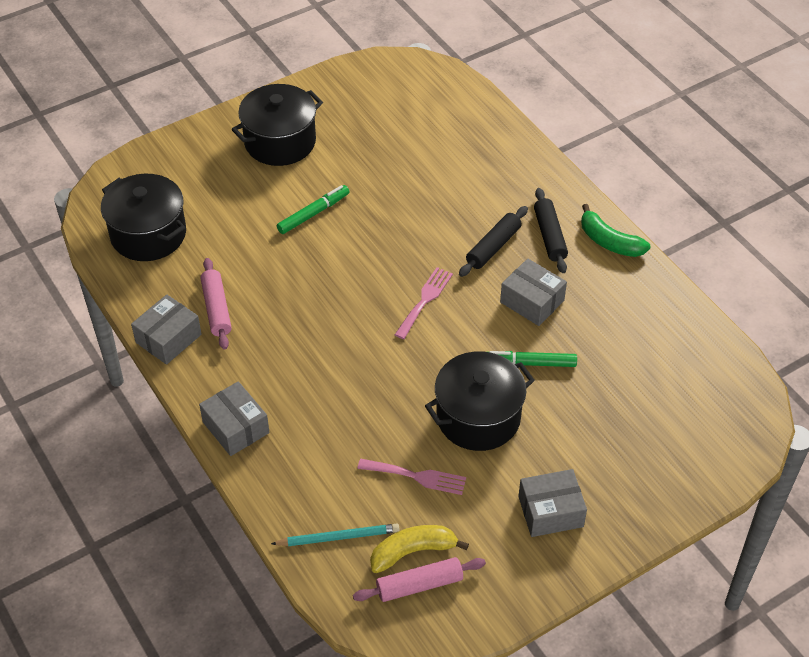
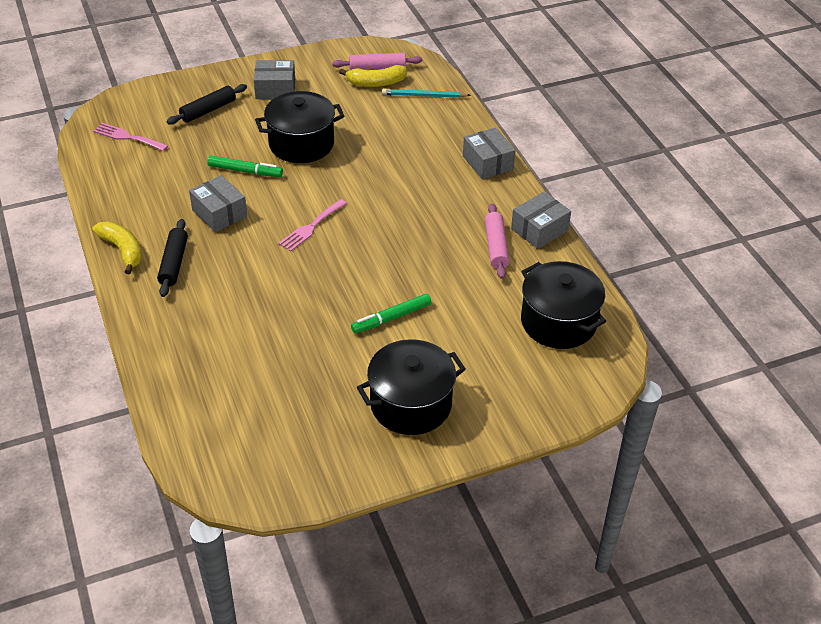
camera: 170 degrees left, 5 degrees down
pink fork [357,459,466,495] -> pink fork moved to [93,123,168,151]
black rolling pin [459,206,528,277] -> black rolling pin moved to [167,84,247,125]
green banana [581,204,650,257] -> yellow banana [92,221,142,274]

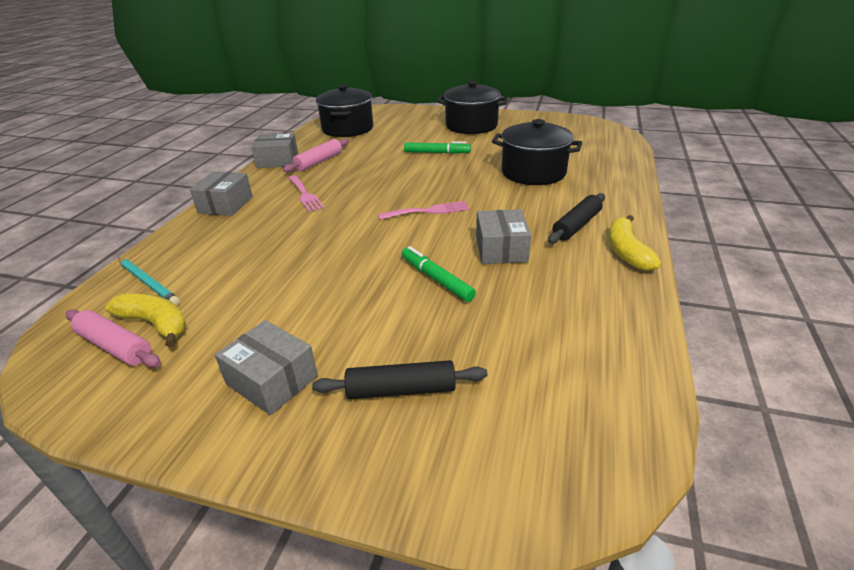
camera: 140 degrees left, 10 degrees down
pink fork [93,123,168,151] -> pink fork moved to [288,175,325,212]
black pot [255,91,344,163] -> black pot moved to [492,119,582,185]

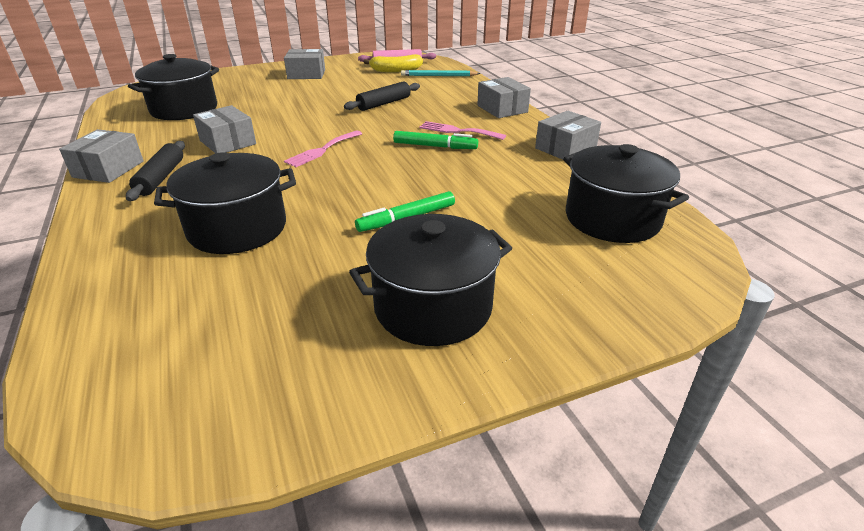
camera: 140 degrees right, 0 degrees up
pink rolling pin [283,139,349,172] -> none
black rolling pin [312,360,487,399] -> black rolling pin moved to [344,81,420,111]
green marker [402,246,476,302] -> green marker moved to [393,131,478,149]
yellow banana [609,215,661,271] -> grey box [59,129,144,183]
none -> black pot [128,54,219,120]

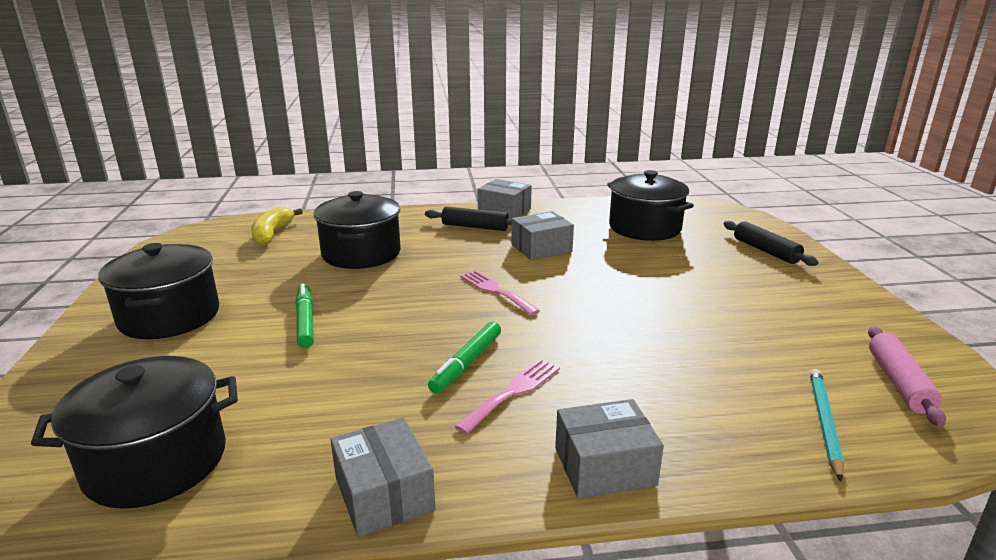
camera: 105 degrees right, 10 degrees down
grey box [284,49,325,79] -> none
black rolling pin [344,81,420,111] -> black rolling pin moved to [724,221,819,266]
yellow banana [364,54,423,73] -> yellow banana moved to [251,207,303,245]

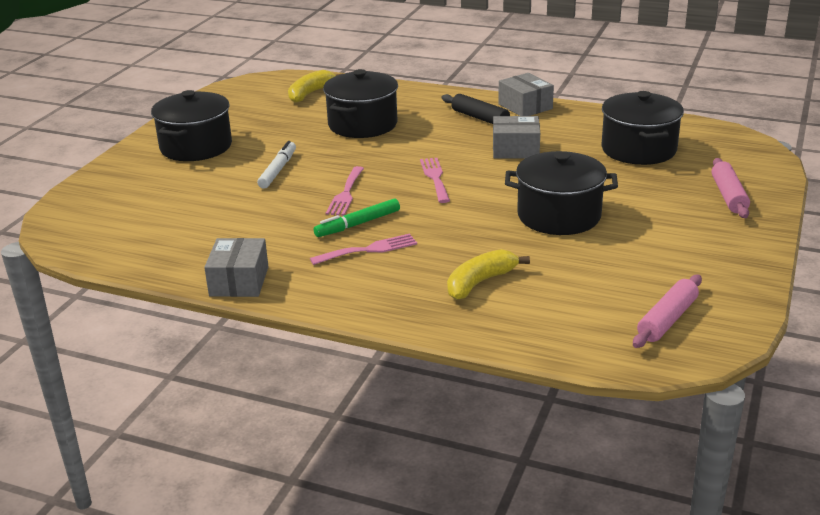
camera: 30 degrees right, 5 degrees up
black pot [31,356,238,509] -> black pot moved to [505,151,618,235]
green marker [295,284,314,348] -> white marker [257,141,296,189]
grey box [555,399,664,498] -> none
black rolling pin [724,221,819,266] -> pink rolling pin [712,158,750,218]
turquoise pencil [810,369,844,482] -> none
none -> pink fork [326,166,364,216]
none -> yellow banana [447,249,530,300]

